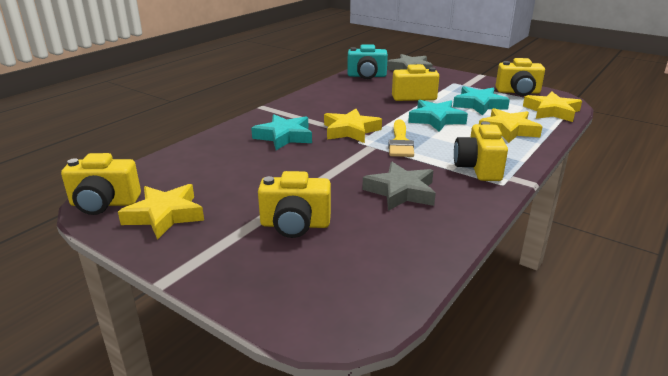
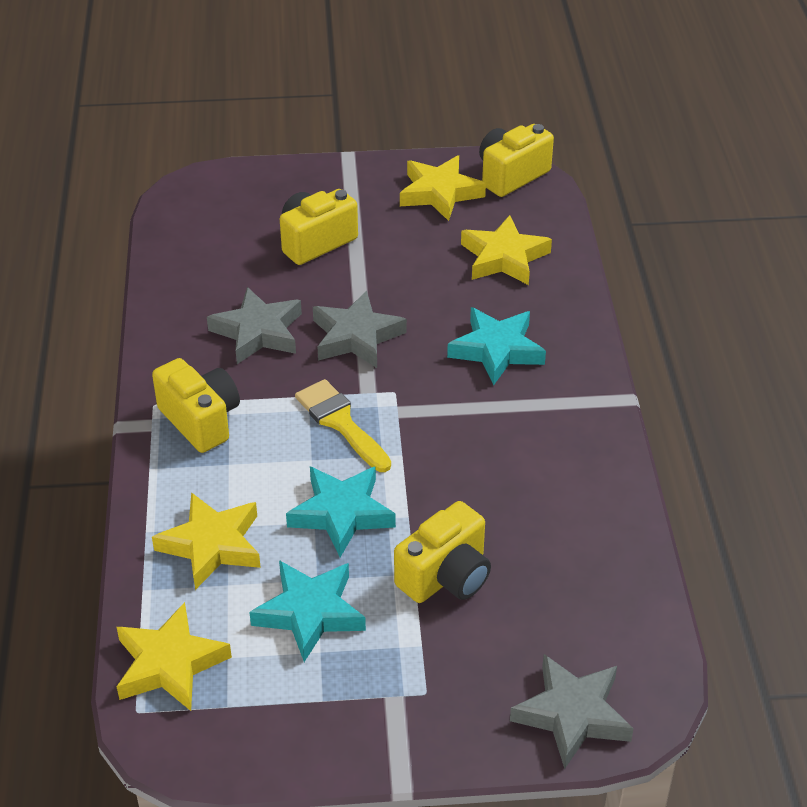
camera: 140 degrees right, 15 degrees up
yellow star [324,109,382,143] -> yellow star moved to [461,215,552,285]
turquoise camera [347,44,388,79] -> none
yellow camera [496,58,545,96] -> none
none -> grey star [313,291,407,368]

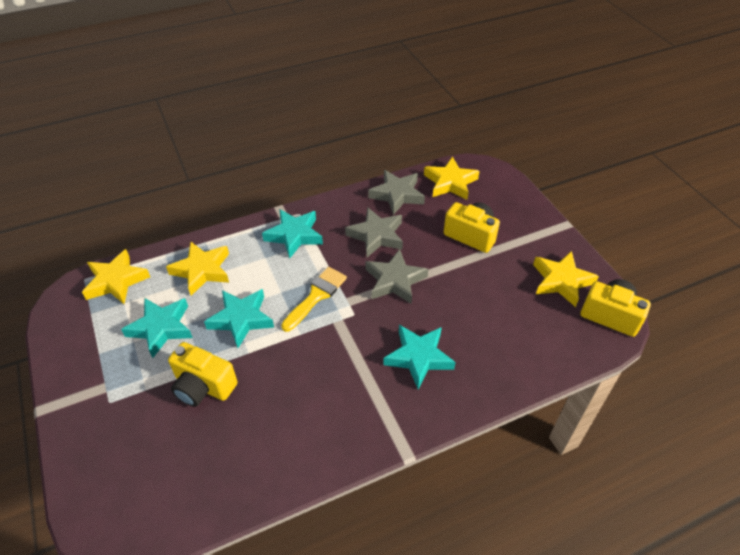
camera: 70 degrees right, 5 degrees up
yellow camera [152,358,240,453] -> turquoise star [262,209,323,258]
yellow star [461,215,552,285] -> yellow star moved to [424,156,480,200]
grey star [510,654,634,769] -> grey star moved to [368,170,425,215]

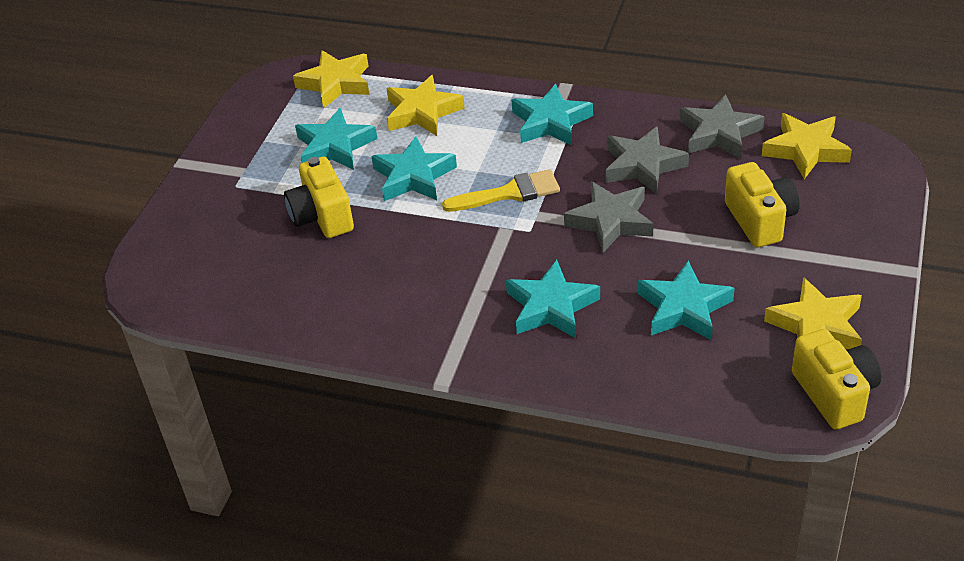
camera: 45 degrees right, 5 degrees down
none -> turquoise star [638,261,735,341]

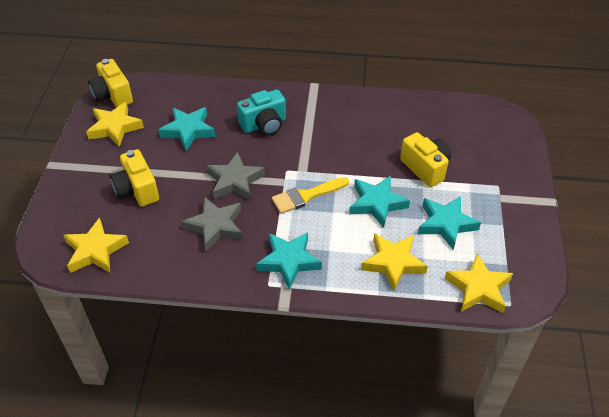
camera: 165 degrees right, 5 degrees up
turquoise star [506,260,600,338] -> turquoise camera [237,89,286,136]
grey star [679,94,764,159] -> none

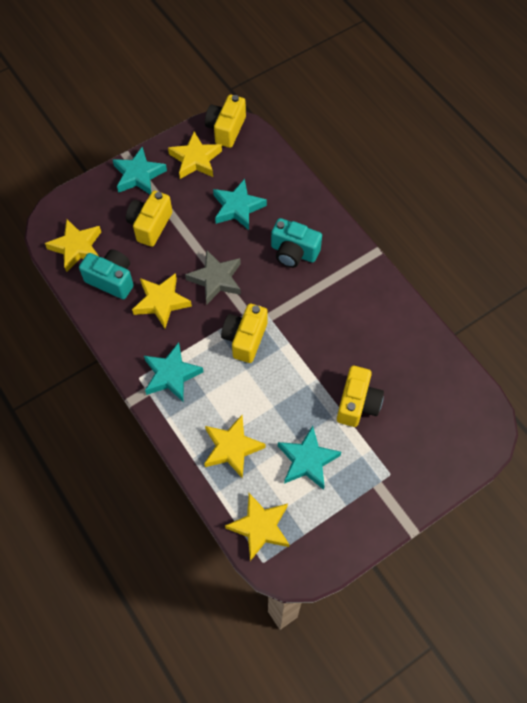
camera: 50 degrees right, 15 degrees up
grey star [182,197,243,252] -> yellow star [132,273,192,328]
yellow brush [272,177,349,214] -> yellow camera [221,304,268,363]
turquoise star [349,176,410,228] -> turquoise star moved to [113,147,167,194]
none -> turquoise camera [79,249,134,299]

